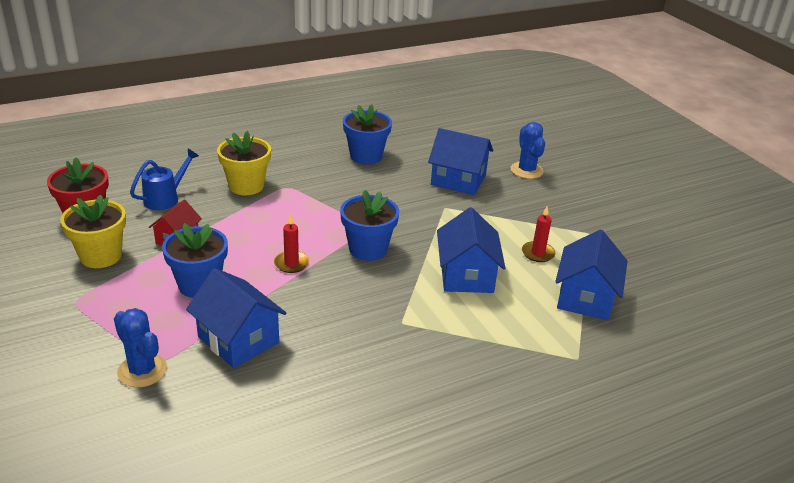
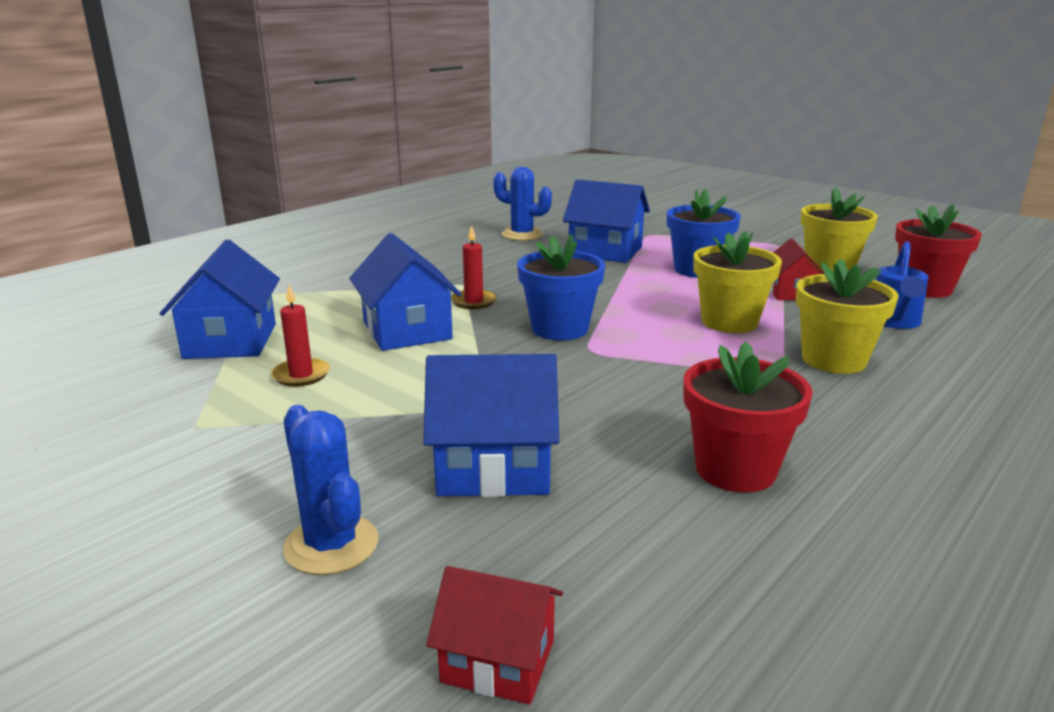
camera: 160 degrees right, 10 degrees down
blue cactus [114,308,167,387] -> blue cactus moved to [493,167,552,241]
red candle [274,214,309,273] -> red candle moved to [451,225,497,309]
blue flower pot [343,104,392,164] -> red flower pot [684,342,813,493]
none -> red house [426,566,563,705]
none -> yellow flower pot [694,231,782,333]

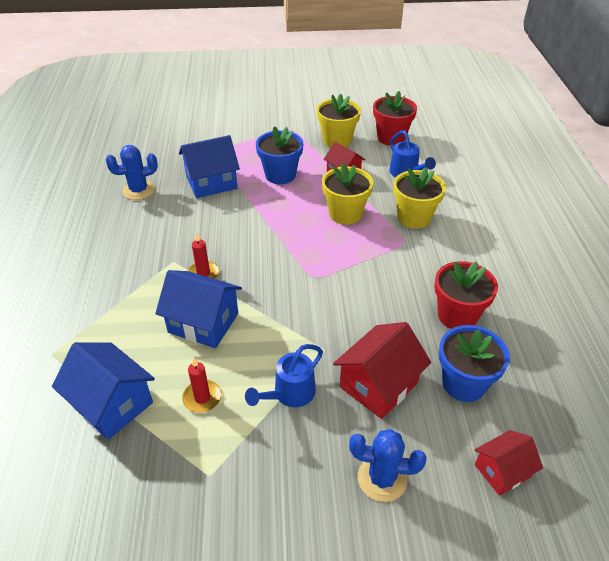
camera: 45 degrees left, 20 degrees up
blue house [423,354,559,497] -> red house [333,322,431,419]
blue flower pot [517,234,605,341] -> blue flower pot moved to [439,325,510,402]
none -> blue watering can [245,344,323,407]

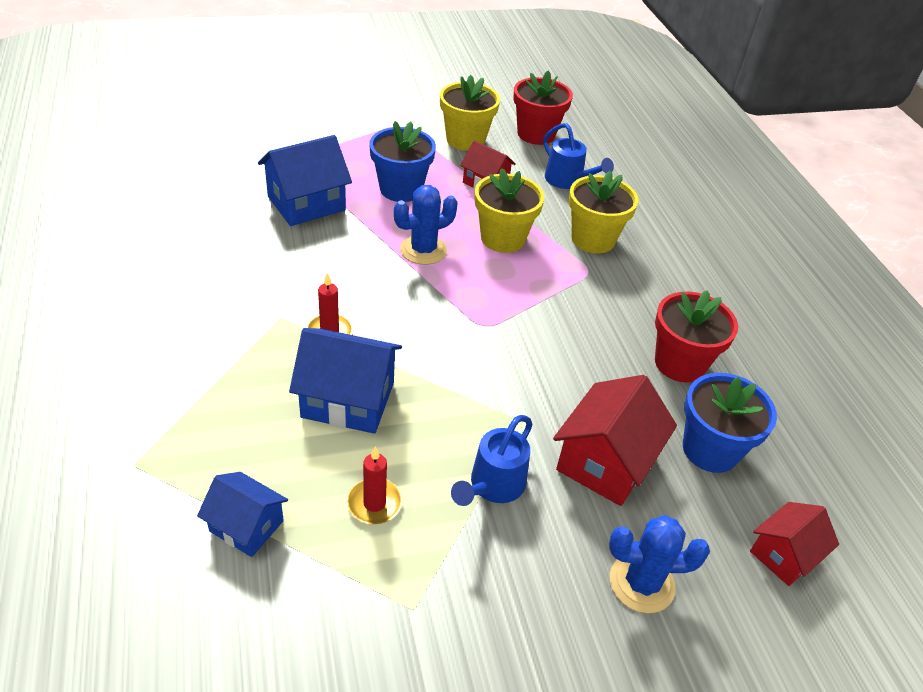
camera: 15 degrees left, 0 degrees up
blue house [52,342,155,440] -> blue house [197,472,288,557], size x0.62
blue cactus [106,145,158,200] -> blue cactus moved to [394,185,458,265]

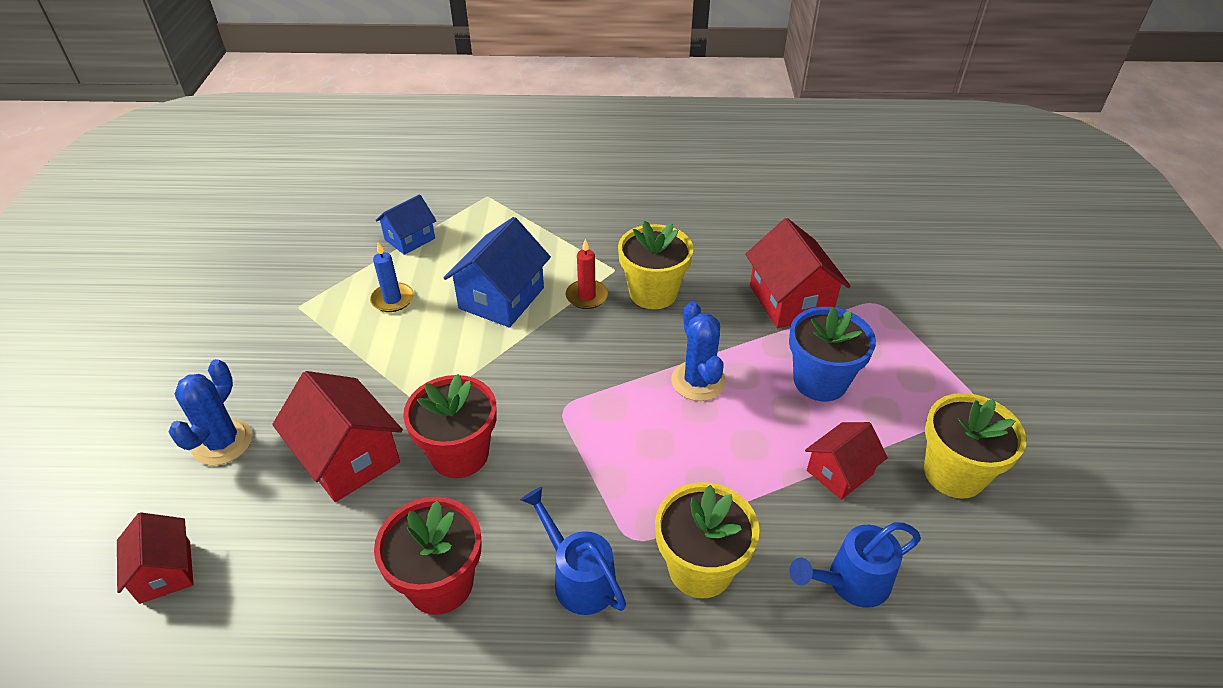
camera: 110 degrees right, 0 degrees up
blue house [258,135,352,226] -> red house [745,218,851,328]
red candle [347,446,402,524] -> blue candle [370,242,414,312]
blue watering can [451,415,533,506] -> blue watering can moved to [521,487,626,615]
yellow flower pot [475,168,545,253] -> yellow flower pot moved to [618,221,693,309]
red flower pot [513,70,573,145] -> red flower pot moved to [403,374,497,478]
blue flower pot [683,373,777,473] -> none

